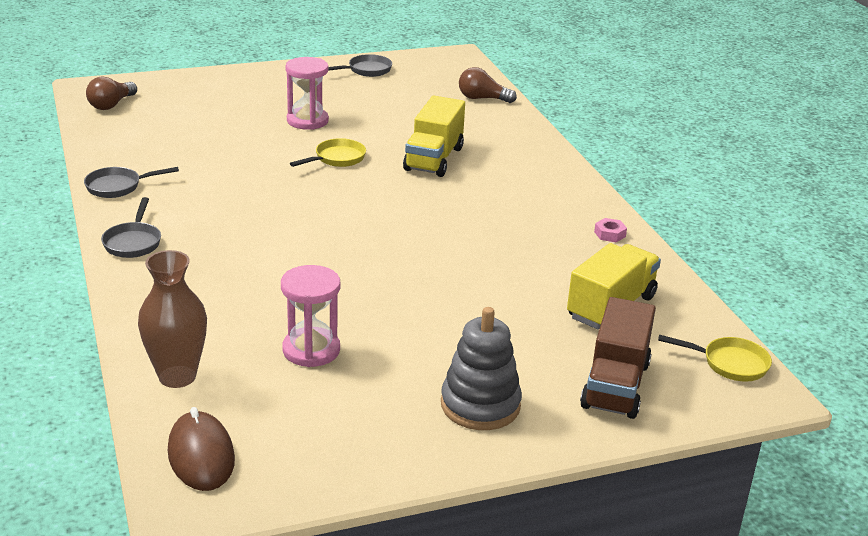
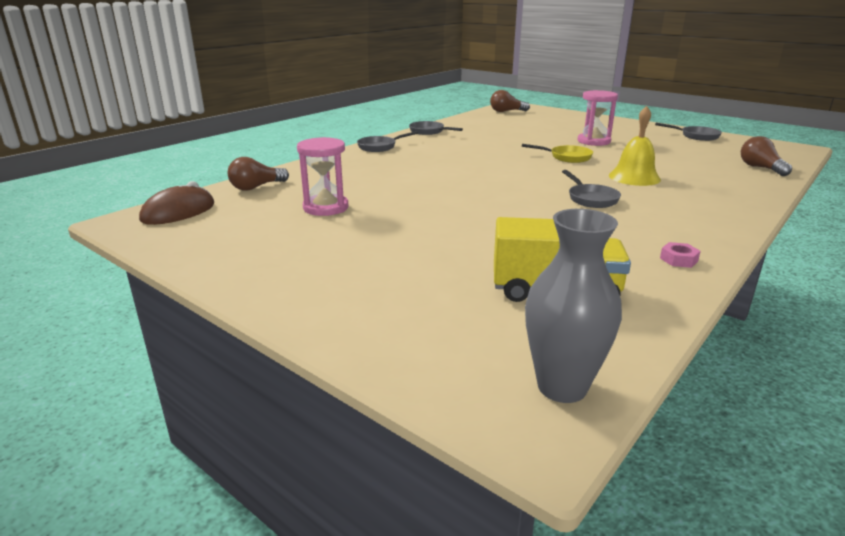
camera: 60 degrees right, 5 degrees down
brown vase [138,250,207,388] -> brown light bulb [228,157,289,191]
yellow truck [403,96,465,177] -> yellow bell [609,106,661,186]
grey stacking toy [441,307,522,430] -> none
brown truck [580,297,656,419] -> none
yellow pan [658,335,772,382] -> grey vase [525,209,622,403]
none -> grey pan [562,170,621,208]

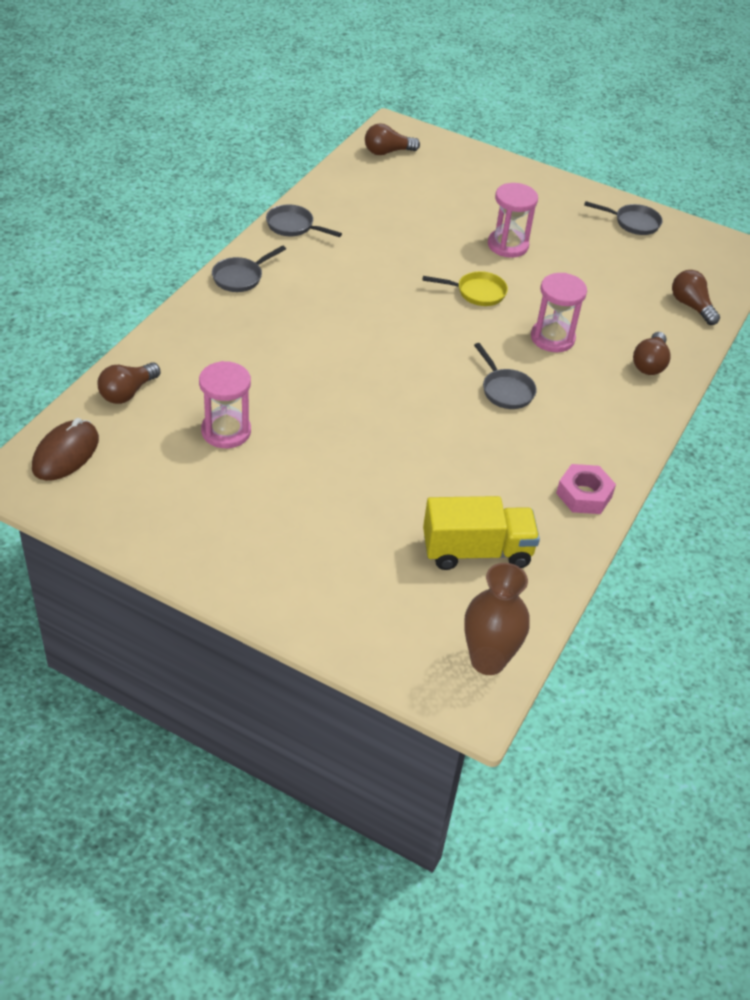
camera: 15 degrees left, 20 degrees up
grey vase [525,209,622,403] -> brown vase [464,563,530,675]
yellow bell [609,106,661,186] -> pink hourglass [531,273,587,352]
pink nut [660,242,701,268] -> pink nut [556,464,616,514], size x1.71
none -> brown light bulb [633,332,671,375]

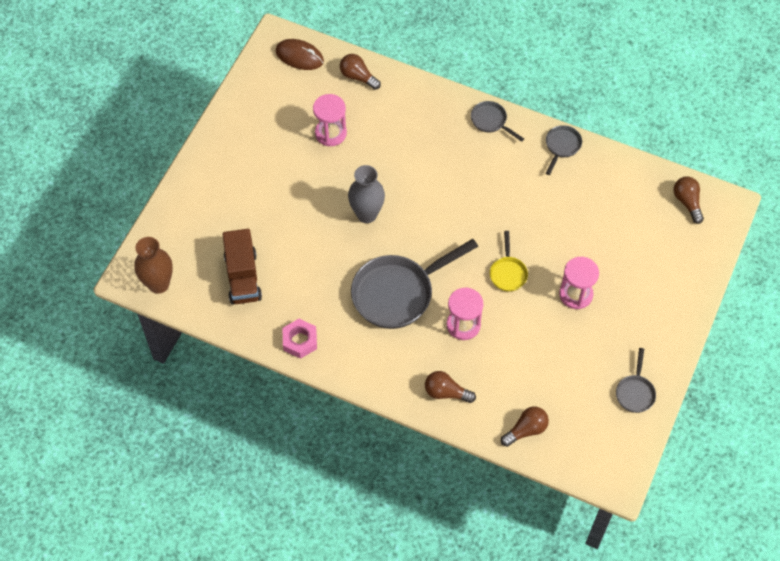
camera: 90 degrees right, 15 degrees up
yellow truck [423,496,540,570] -> brown truck [223,229,262,305]
grey pan [474,343,537,409] -> grey pan [351,239,478,329], size x2.08
none -> grey vase [348,165,385,223]

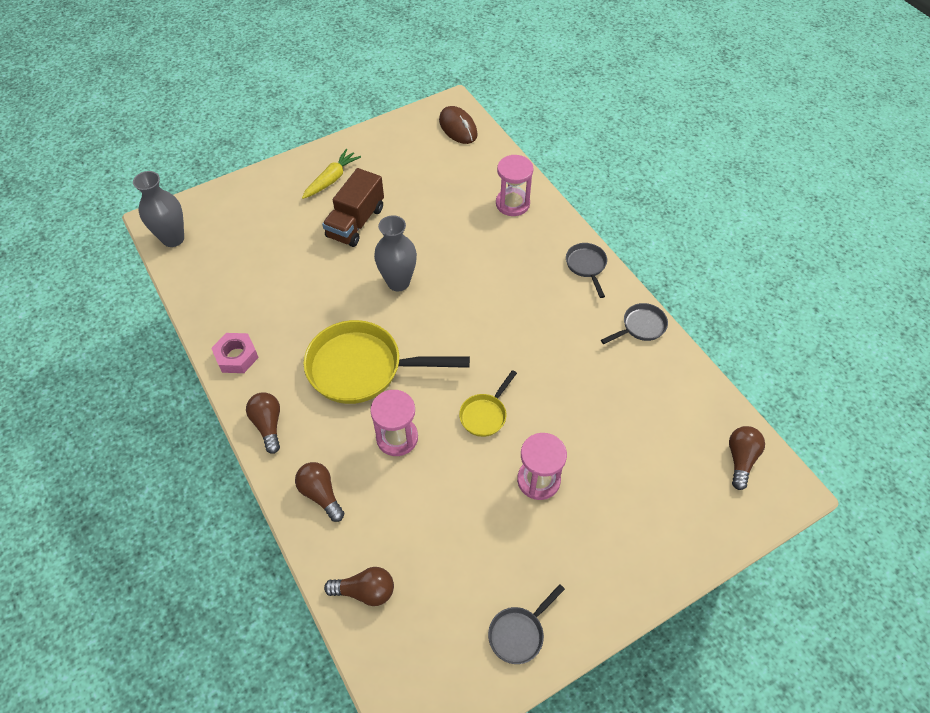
camera: 35 degrees right, 5 degrees down
brown vase [134,237,173,294] -> grey vase [133,171,184,247]
brown truck [223,229,262,305] -> brown truck moved to [322,168,384,247]
pink hourglass [313,94,347,146] -> pink hourglass moved to [496,155,534,216]
brown light bulb [340,54,381,90] -> brown light bulb moved to [246,393,280,454]
grey pan [351,239,478,329] -> yellow pan [304,320,470,404]
none -> yellow carrot [302,149,361,199]

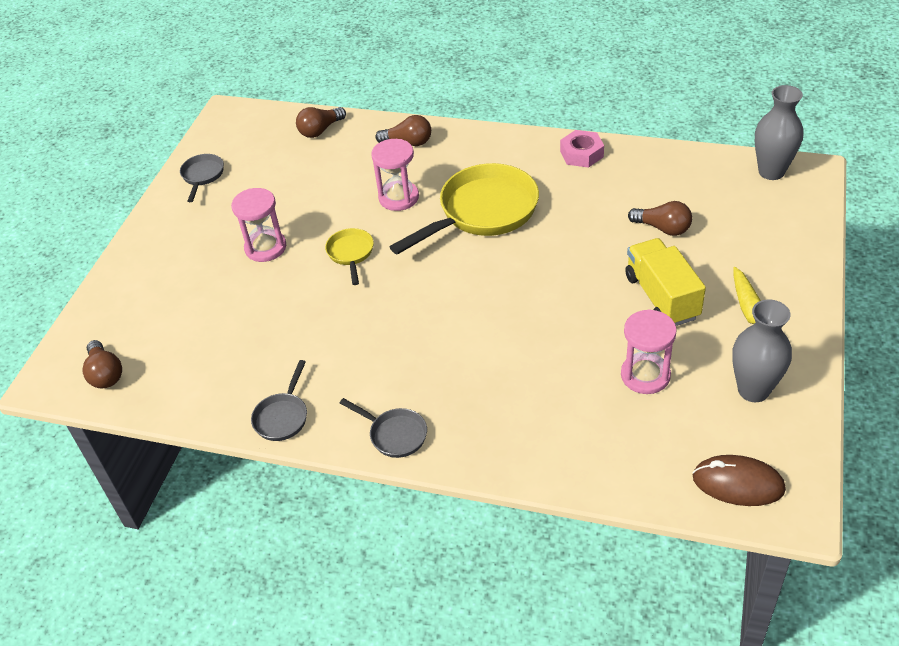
camera: 140 degrees right, 10 degrees down
brown light bulb [246,393,280,454] -> brown light bulb moved to [628,201,692,236]
brown truck [322,168,384,247] -> yellow truck [625,238,706,326]
grey vase [374,215,417,292] -> grey vase moved to [732,299,792,402]
pink hourglass [496,155,534,216] -> pink hourglass moved to [621,309,677,394]

